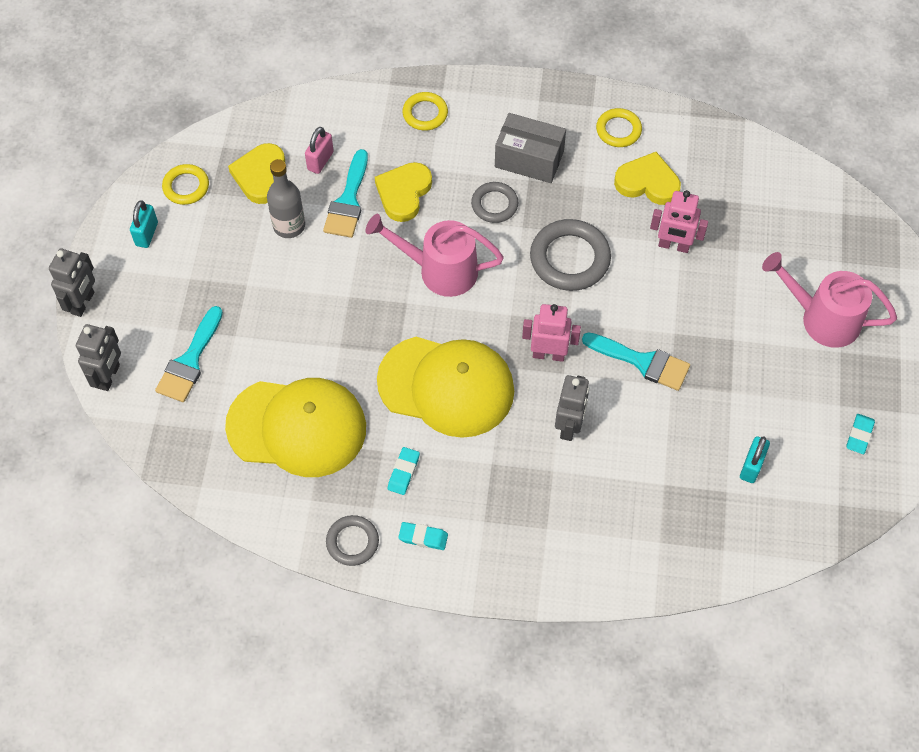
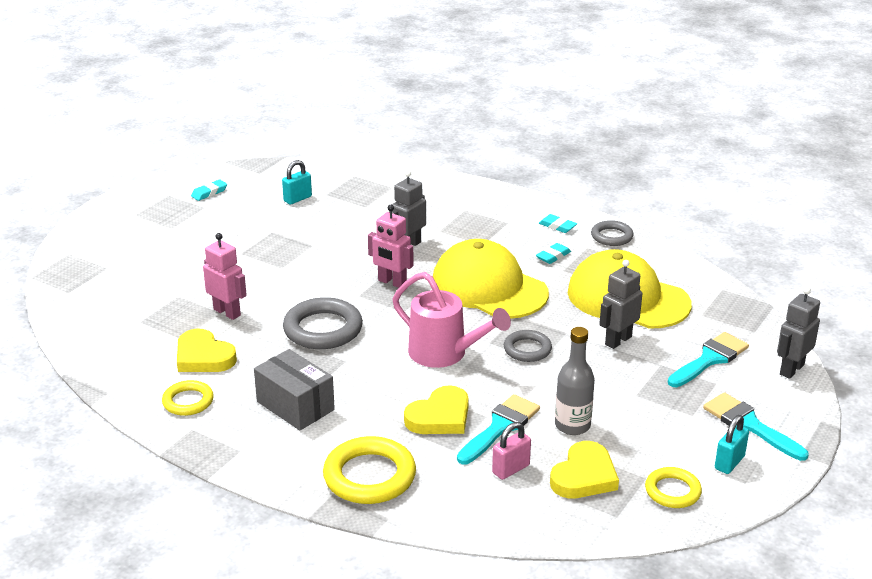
camera: 155 degrees left, 30 degrees down
grey robot [49,248,95,317] -> grey robot moved to [599,260,642,349]
yellow ring [403,92,448,131] -> yellow ring [323,436,416,504], size x1.68
grey ring [471,182,518,223] -> grey ring moved to [504,330,552,362]
turquoise brush [582,332,690,391] -> turquoise brush moved to [703,392,809,461]
pink watering can [762,252,897,348] -> none

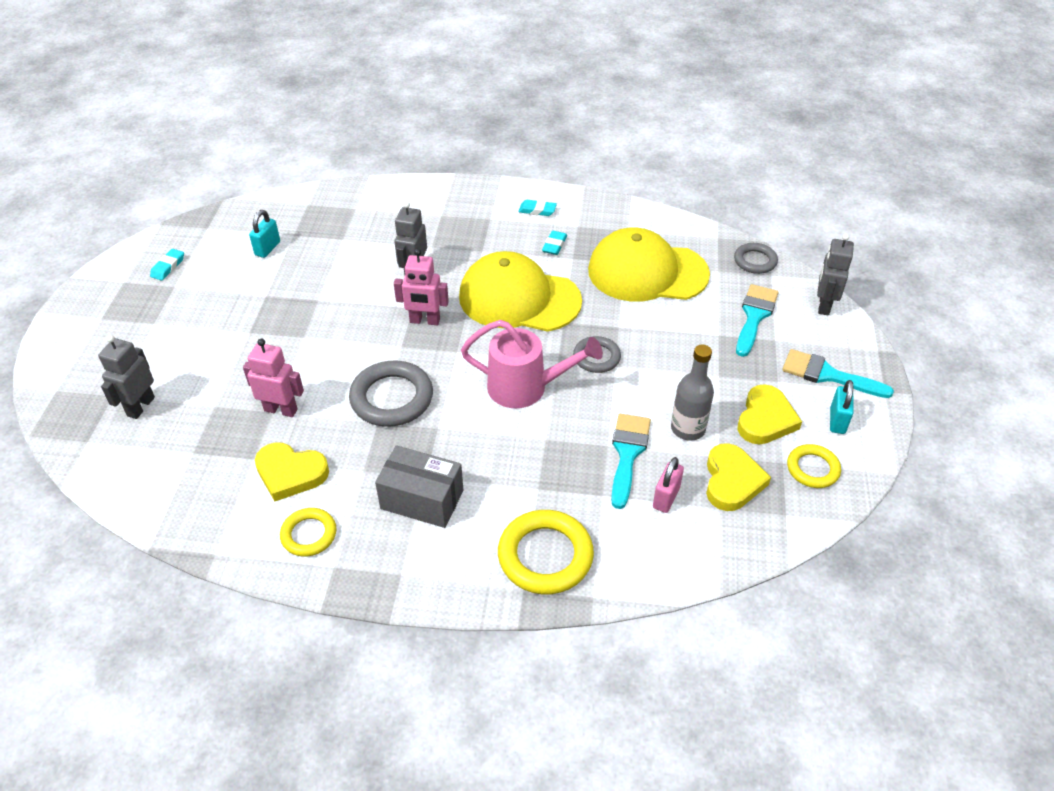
camera: 25 degrees left, 15 degrees up
yellow heart [404,385,469,434] -> yellow heart moved to [738,384,802,444]
grey ring [591,220,633,246] -> grey ring moved to [734,243,778,274]
grey robot [599,260,642,349] -> grey robot moved to [98,335,155,419]

